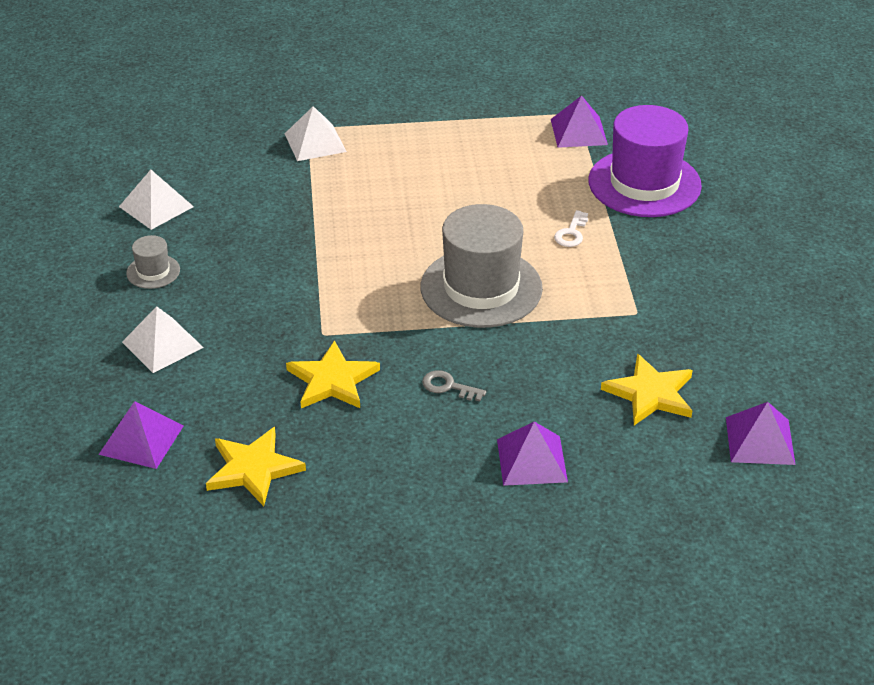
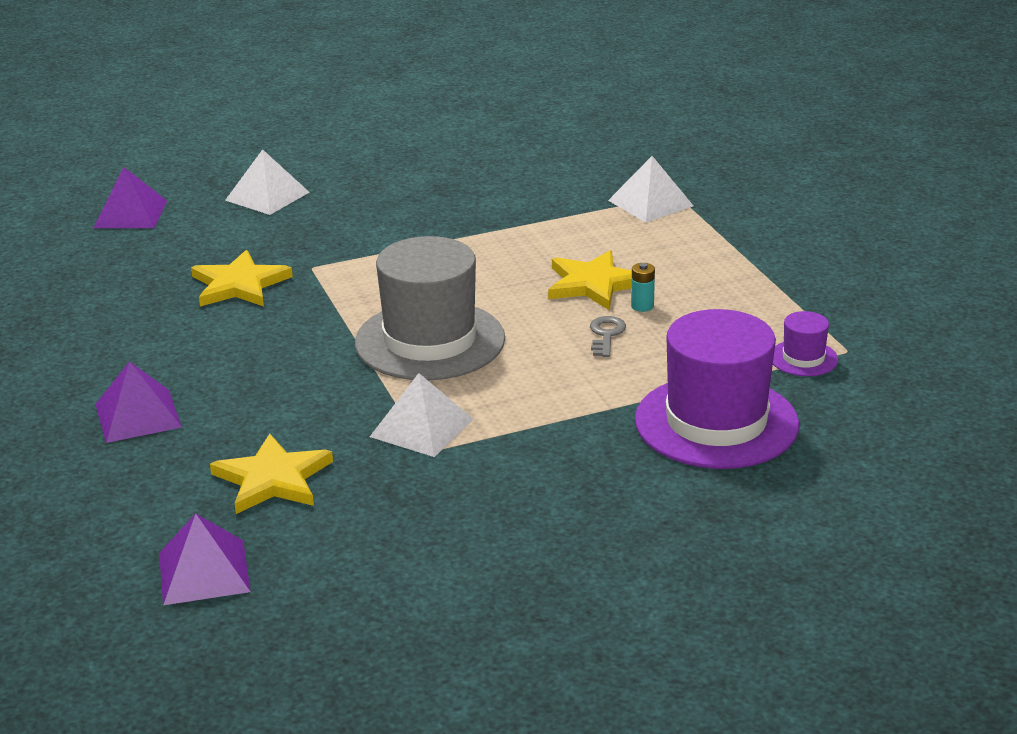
camera: 75 degrees right, 10 degrees down
white pyramid [119,170,194,230] -> white pyramid moved to [370,373,473,457]
grey hat [126,235,180,289] -> none
yellow star [206,427,306,506] -> yellow star moved to [548,250,632,310]
grey key [422,370,486,401] -> grey key moved to [590,316,626,357]
purple pyramid [551,95,608,148] -> purple hat [773,311,838,376]
white key [554,210,588,247] -> none
none -> turquoise battery [631,263,655,312]

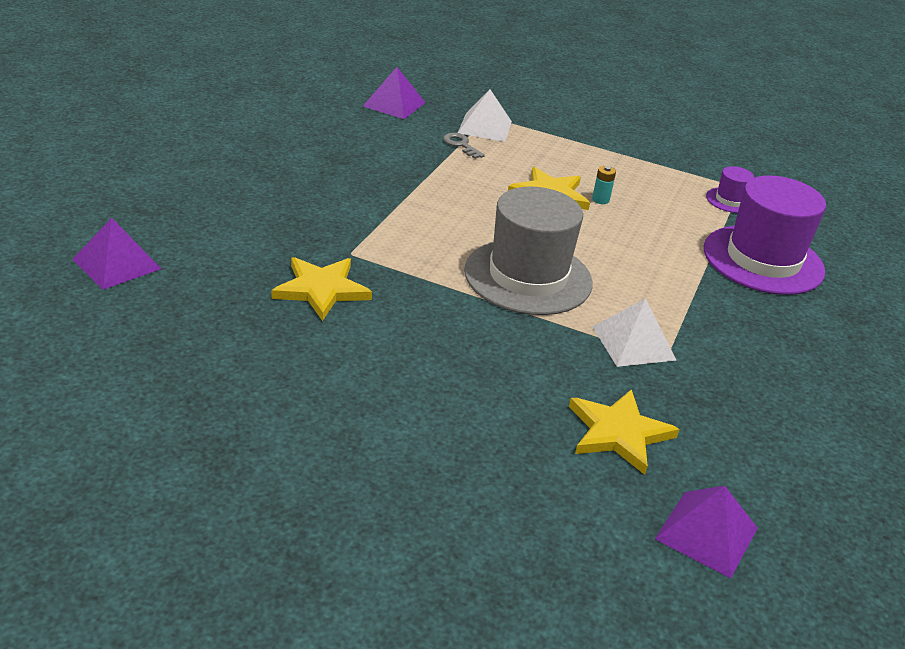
camera: 50 degrees left, 5 degrees up
purple pyramid [95,361,182,443] -> purple pyramid moved to [363,67,425,119]
white pyramid [225,149,310,215] -> none
grey key [590,316,626,357] -> grey key moved to [443,133,485,159]

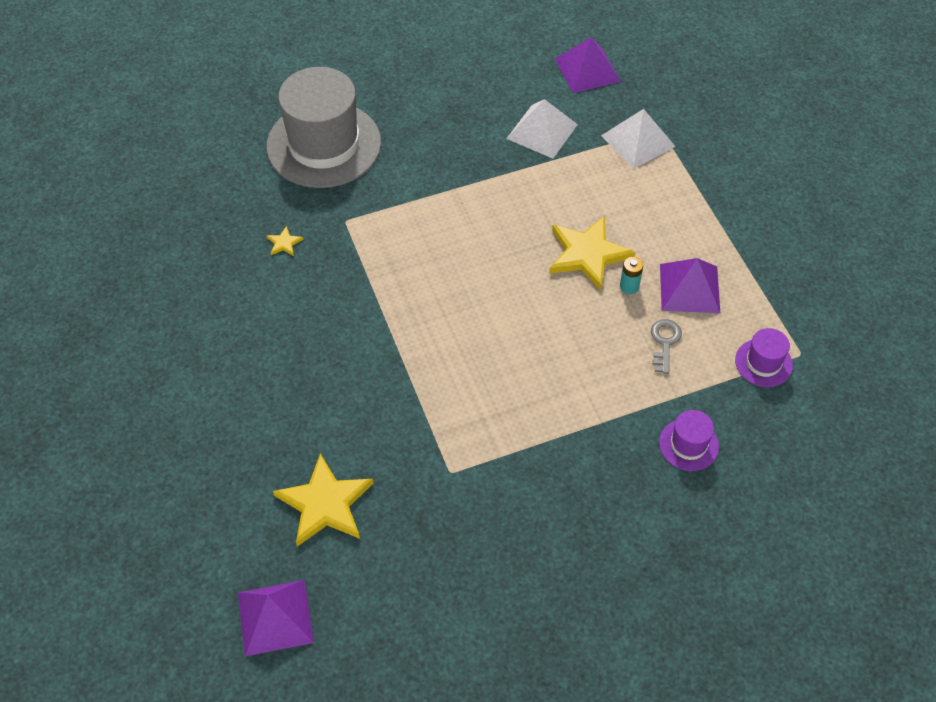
camera: 50 degrees right, 20 degrees up
purple pyramid [72,218,161,290] -> purple pyramid moved to [660,258,720,313]
yellow star [271,257,372,321] -> yellow star [267,226,303,256], size x0.42
grey key [443,133,485,159] -> grey key moved to [651,319,682,374]
grey hat [464,187,593,315] -> grey hat moved to [266,67,381,188]
white pyramid [592,298,677,367] -> white pyramid moved to [506,99,578,159]
purple hat [704,175,826,295] -> purple hat [659,410,719,471], size x0.44

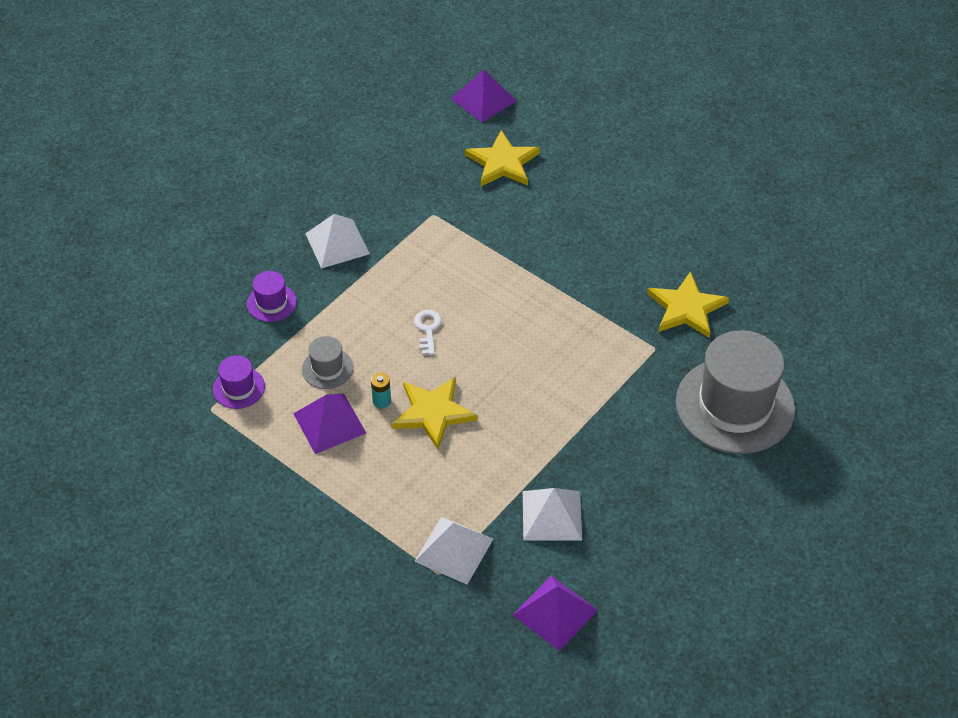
camera: 150 degrees right, 5 degrees down
yellow star [267,226,303,256] -> yellow star [647,271,729,338], size x2.37
grey key [651,319,682,374] -> grey hat [302,336,353,389]
none -> white pyramid [305,214,370,269]
none -> white key [414,310,442,355]

